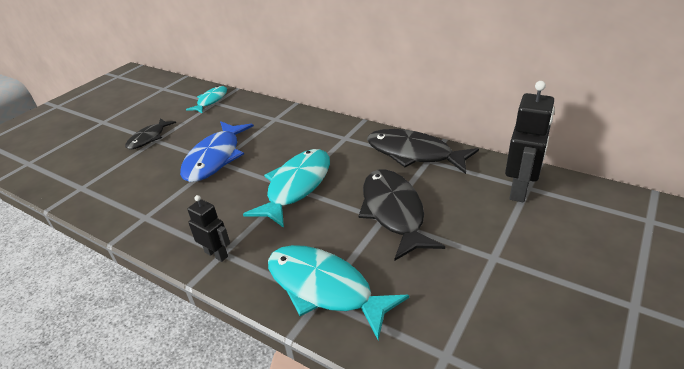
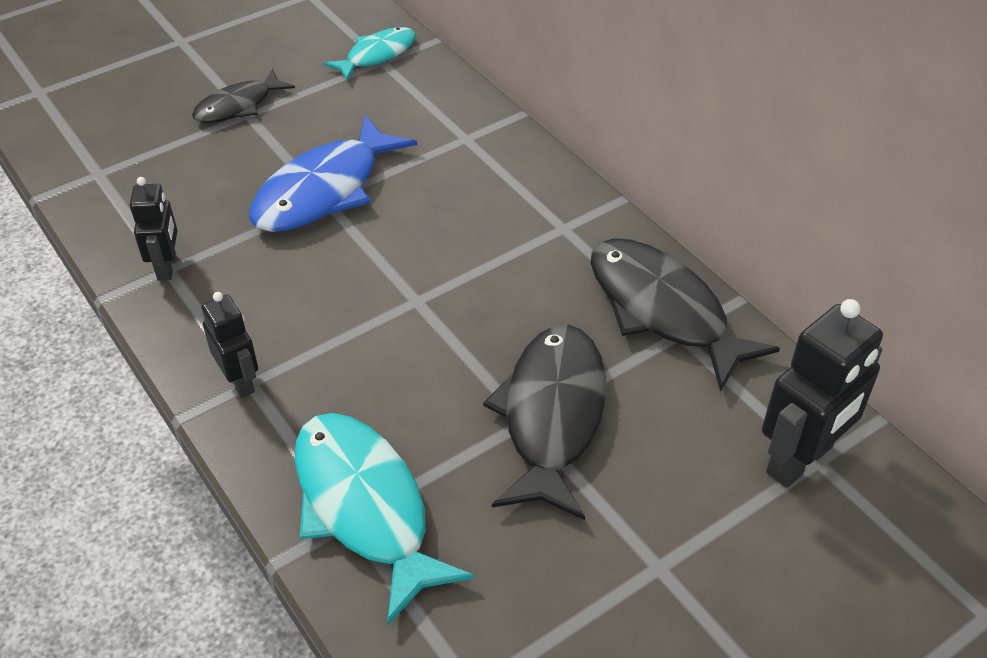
camera: 20 degrees right, 10 degrees up
turquoise fish [243,149,330,228] -> none
none -> black robot [130,177,177,281]

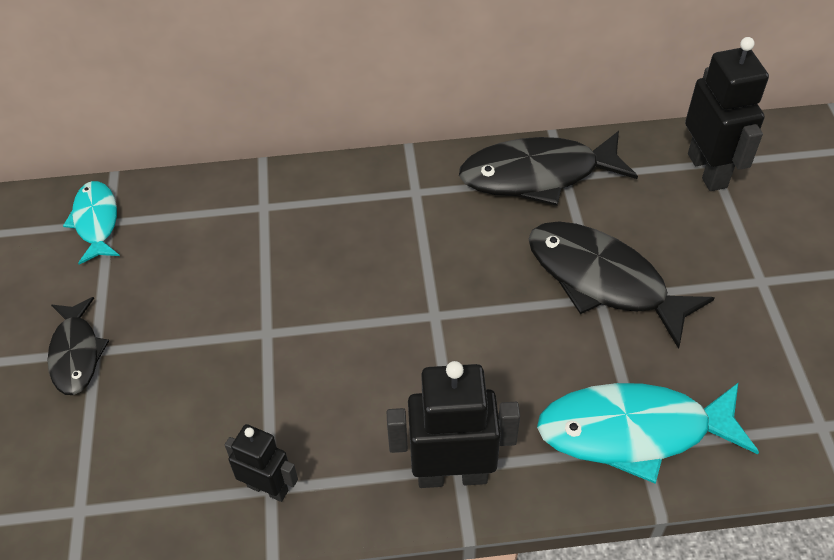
camera: 60 degrees left, 5 degrees up
black robot [202,292,258,398] -> black robot [387,361,520,488], size x1.70
blue fish [249,115,417,232] -> none

